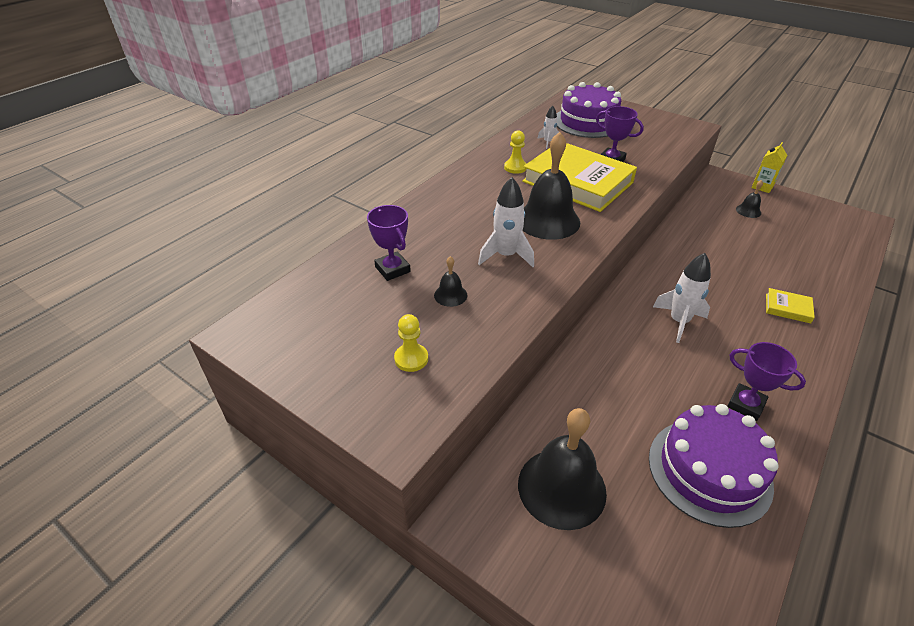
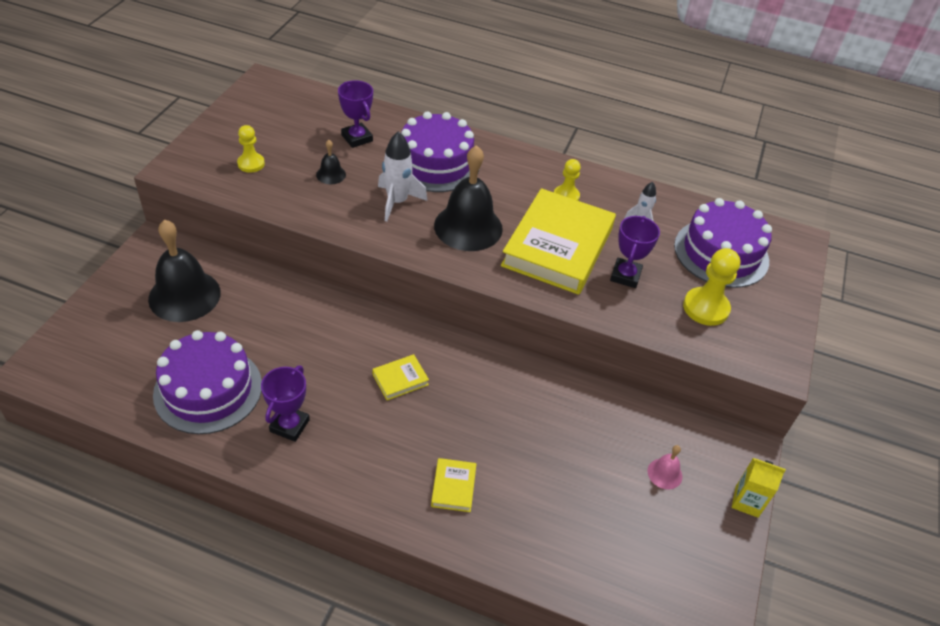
camera: 70 degrees right, 5 degrees up
purple trophy [367,205,411,281] -> purple trophy turned 75 degrees counterclockwise [338,80,373,148]
white rocket [653,253,711,343] -> yellow book [372,354,429,400]
black bell [736,180,763,218] -> pink bell [647,445,682,489]
none -> purple cake [401,111,480,192]
none -> yellow pawn [683,248,740,326]

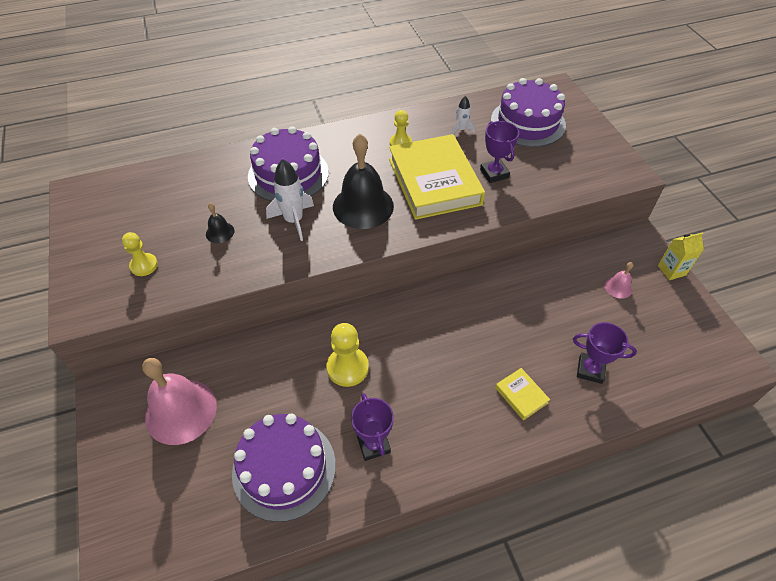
camera: 35 degrees left, 5 degrees up
black bell [148,220,221,322] -> pink bell [142,358,217,445]
purple trophy [338,80,373,148] -> purple trophy moved to [573,322,637,384]
yellow book [372,354,429,400] -> none
yellow pawn [683,248,740,326] -> yellow pawn moved to [326,323,369,387]

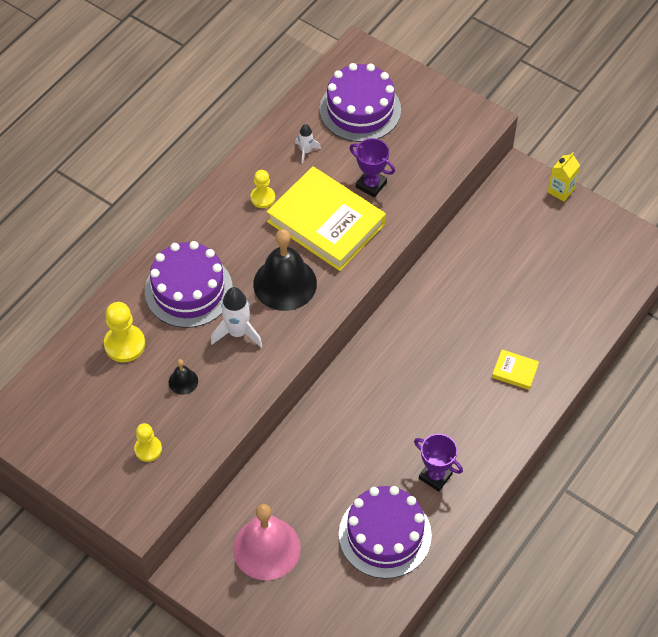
camera: 35 degrees left, 5 degrees up
yellow pawn [326,323,369,387] -> yellow pawn moved to [104,302,145,362]
purple trophy [573,322,637,384] -> none
pink bell [605,262,633,299] -> none

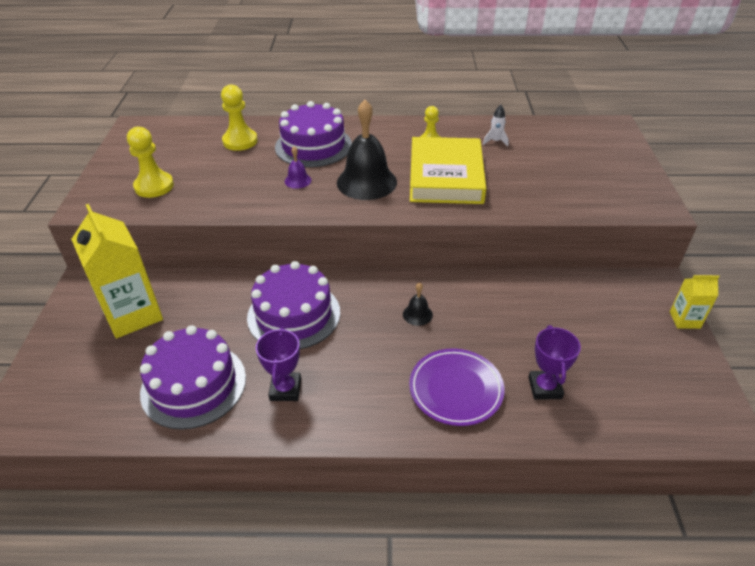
camera: 55 degrees right, 15 degrees down
yellow pawn [134,423,162,462] -> yellow pawn [127,127,174,198], size x1.56
black bell [169,359,198,395] -> black bell moved to [403,282,433,326]
white rocket [211,287,262,347] -> purple bell [285,146,312,189]
pink bell [233,504,301,580] -> yellow carton [71,204,163,338]
purple cake [320,63,401,142] -> purple cake moved to [247,261,340,349]
purple trophy [350,138,395,198] -> purple trophy moved to [528,325,581,400]
yellow book [492,350,539,390] -> purple plate [409,348,505,426]

